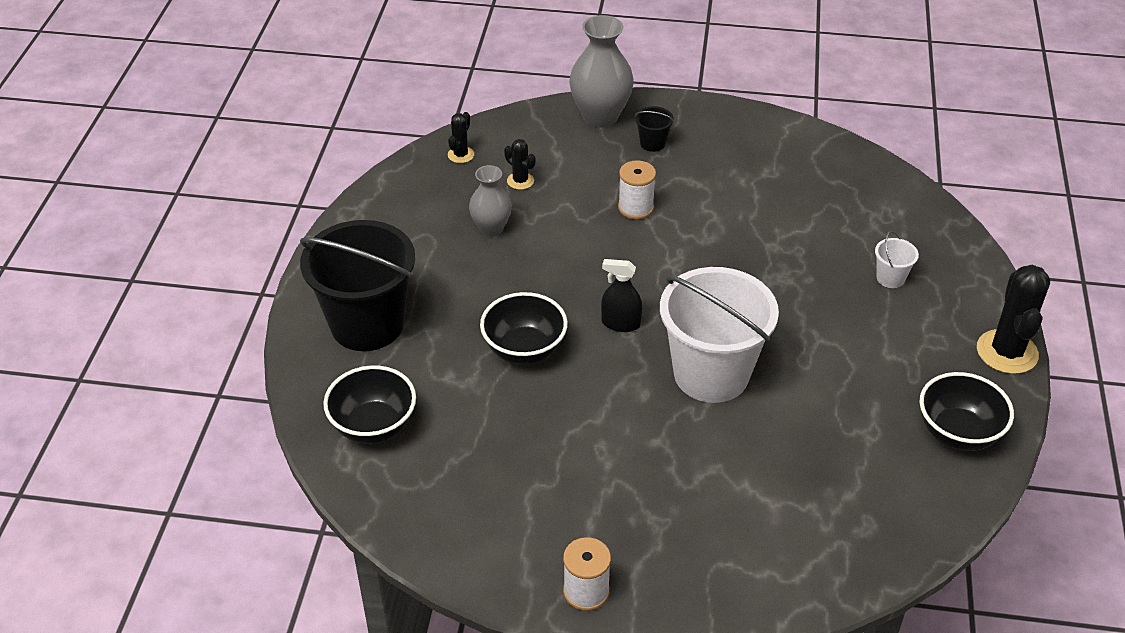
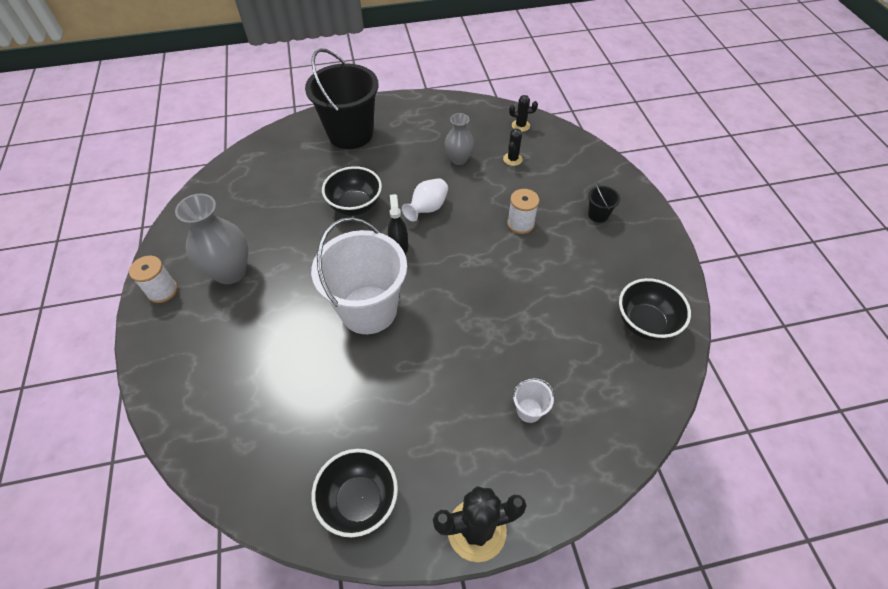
camera: 70 degrees right, 10 degrees up
black bowl [323,365,416,444] -> black bowl moved to [619,278,691,341]
grey vase [569,15,634,128] -> grey vase moved to [175,194,249,284]
none -> white vase [402,178,448,221]

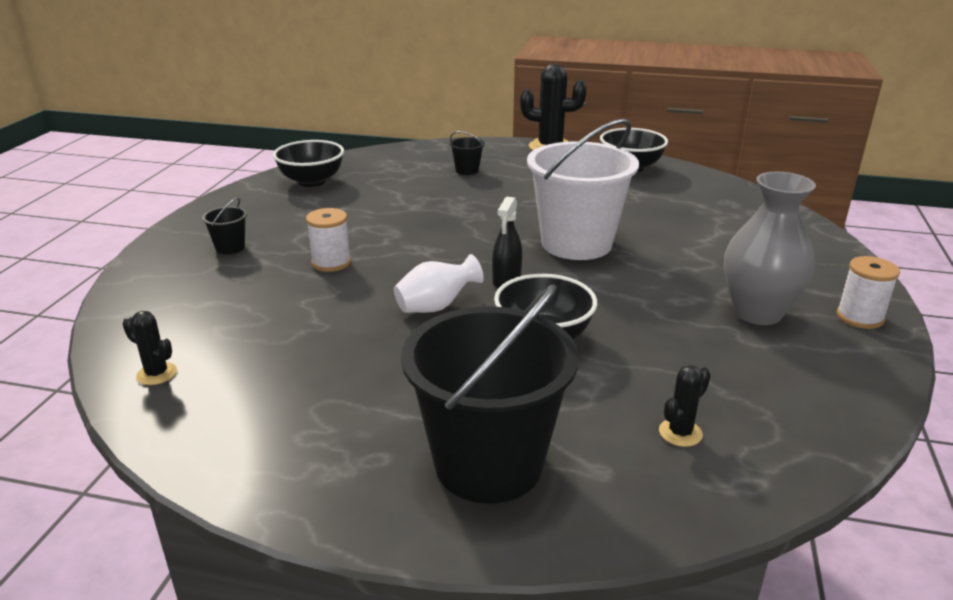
camera: 155 degrees left, 25 degrees down
grey vase [444,113,474,165] -> none
black cactus [503,129,523,166] -> black cactus moved to [659,365,711,447]
white bucket [512,378,554,423] -> black bucket [450,131,485,175]

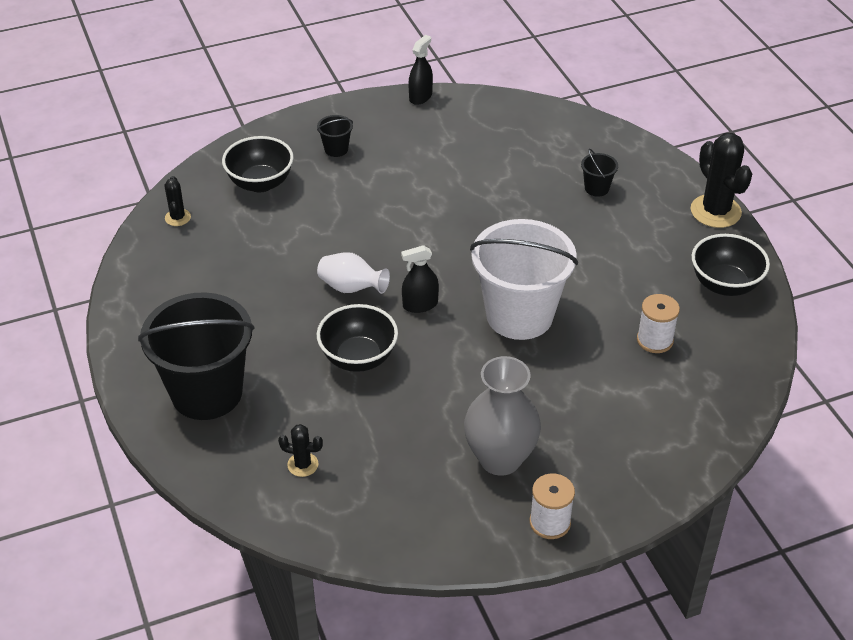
camera: 55 degrees right, 15 degrees up
black bowl [273,140,344,187] -> black bowl moved to [222,136,294,193]
white spool [306,208,351,272] -> white spool moved to [637,294,680,353]
none -> black spray bottle [409,35,433,105]

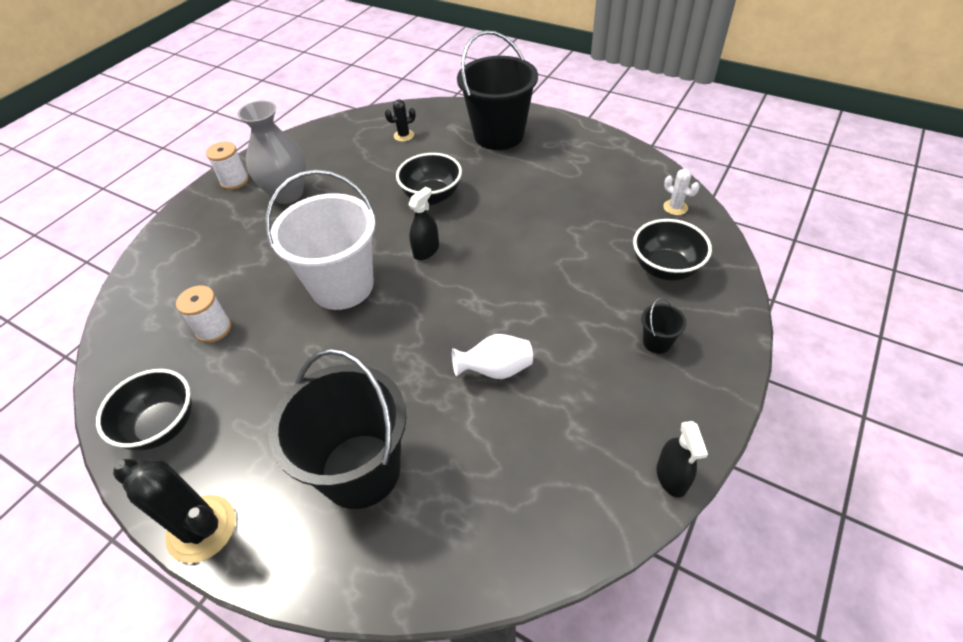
camera: 145 degrees right, 5 degrees up
black cactus [164,176,191,226] -> white cactus [663,169,700,215]
white vase [317,252,390,294] -> white vase moved to [452,334,533,379]
black bucket [581,148,618,197] -> black bucket [268,349,407,509], size x2.50

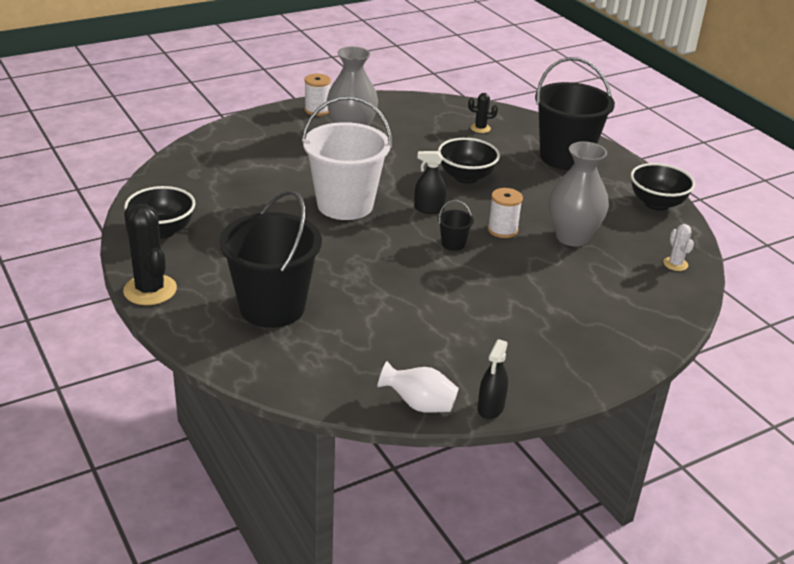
camera: 25 degrees right, 15 degrees down
white spool [176,285,231,343] -> white spool moved to [488,188,523,238]
black spray bottle [408,187,439,260] -> black spray bottle turned 150 degrees counterclockwise [414,151,446,214]
white vase [452,334,533,379] -> white vase moved to [377,361,459,413]
black bowl [633,219,712,281] -> black bowl moved to [630,163,695,211]
black bucket [641,297,687,354] -> black bucket moved to [438,200,474,251]
none -> grey vase [549,141,609,246]

